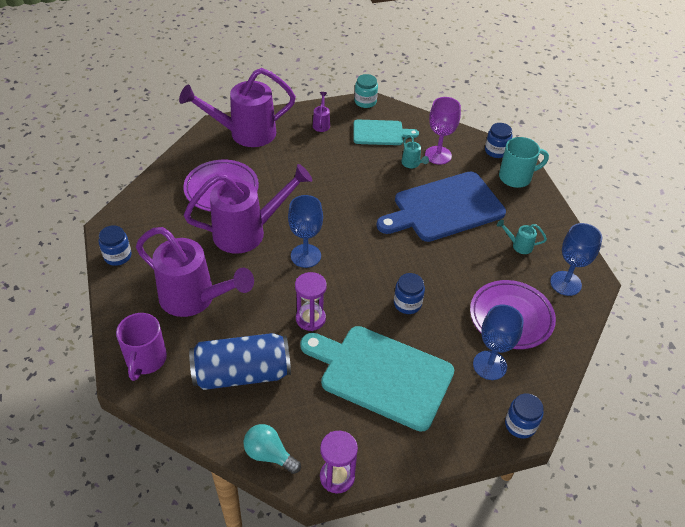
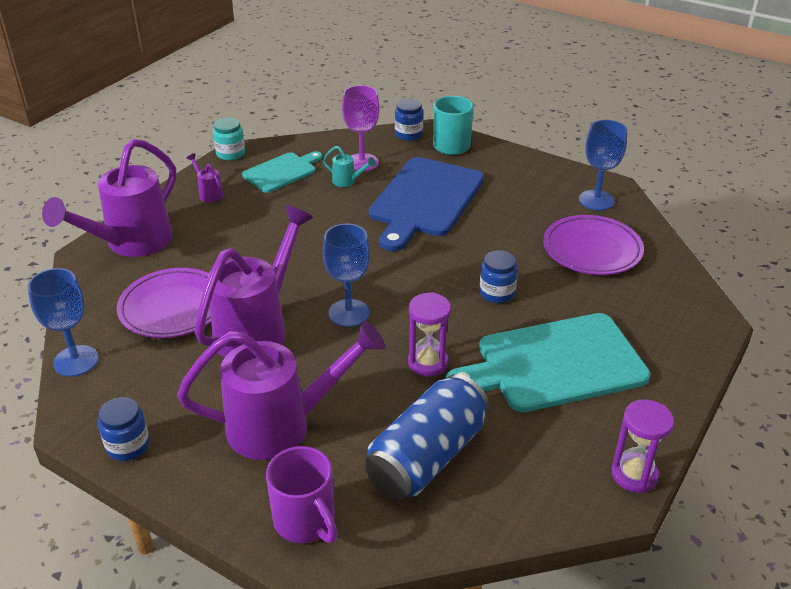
camera: 40 degrees left, 10 degrees down
turquoise light bulb [244,424,301,474] -> none
blue goblet [473,305,524,380] -> blue goblet moved to [28,268,99,377]
turquoise watering can [497,219,547,254] -> none
blue jar [505,393,543,438] -> none

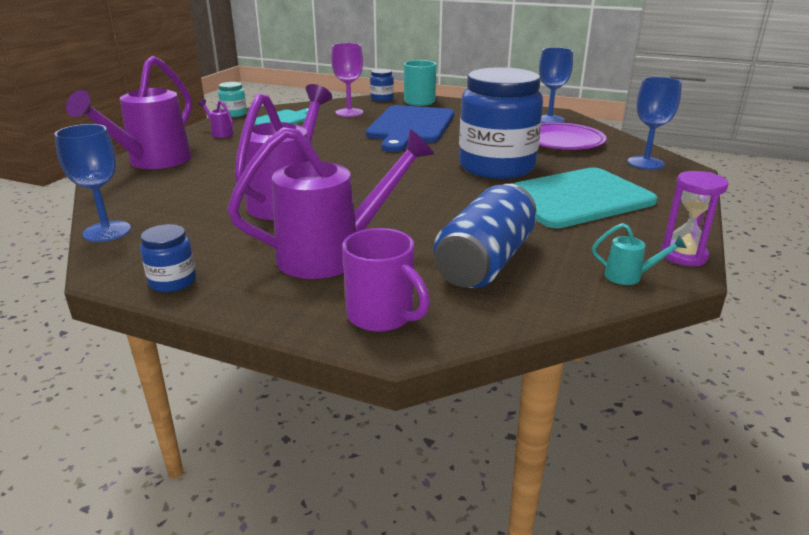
camera: 10 degrees left, 10 degrees down
purple plate [117,268,211,338] -> none
turquoise watering can [323,146,376,187] -> turquoise watering can moved to [592,223,687,285]
blue goblet [323,224,370,327] -> blue goblet moved to [628,77,682,170]
purple hourglass [408,292,451,376] -> none
blue jar [480,250,518,303] -> blue jar [459,67,543,179], size x2.41

